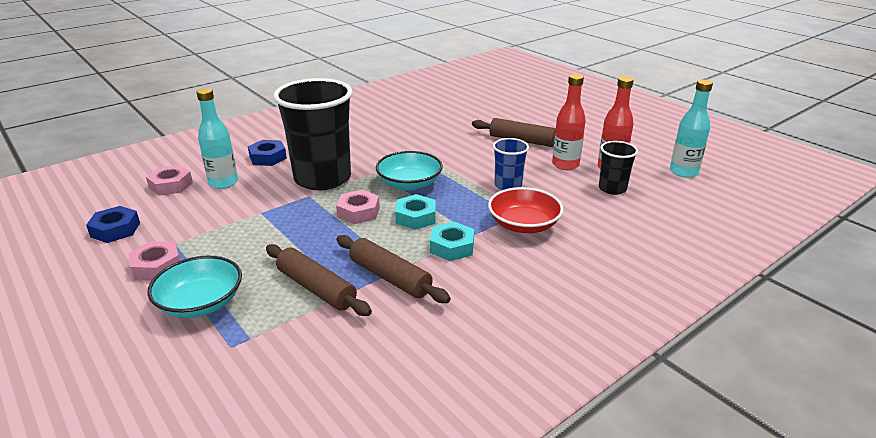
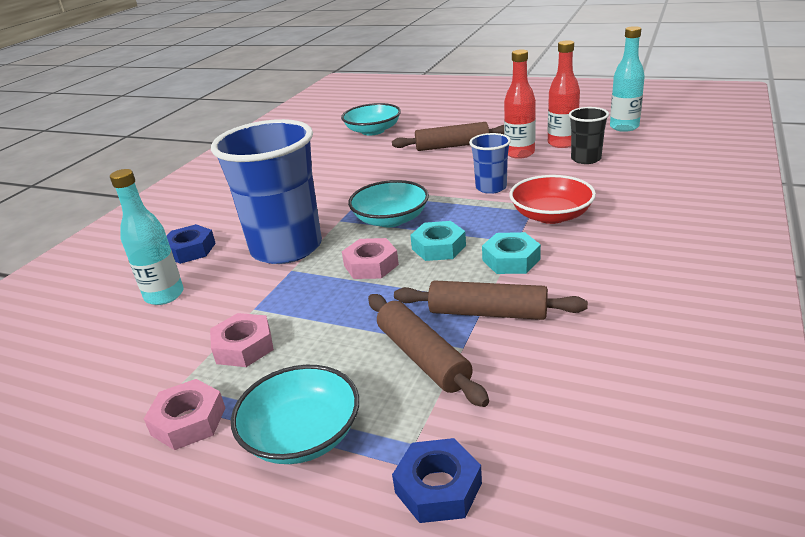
camera: 25 degrees left, 0 degrees up
blue nut [86,206,140,243] -> blue nut moved to [392,438,482,523]
pink nut [146,165,193,196] -> pink nut moved to [210,313,274,367]
brown rolling pin [266,244,372,316] -> brown rolling pin turned 45 degrees clockwise [368,294,489,407]
black cup [273,78,353,190] -> blue cup [211,119,322,264]
none -> turquoise bowl [341,103,401,136]

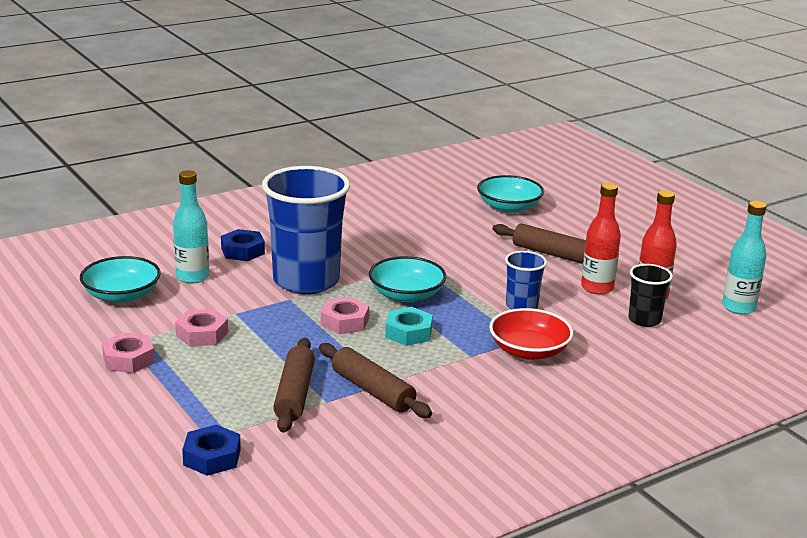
camera: 30 degrees right, 5 degrees down
turquoise bowl [231,365,359,464] -> turquoise bowl moved to [80,256,161,303]
turquoise nut [482,232,541,274] -> none

